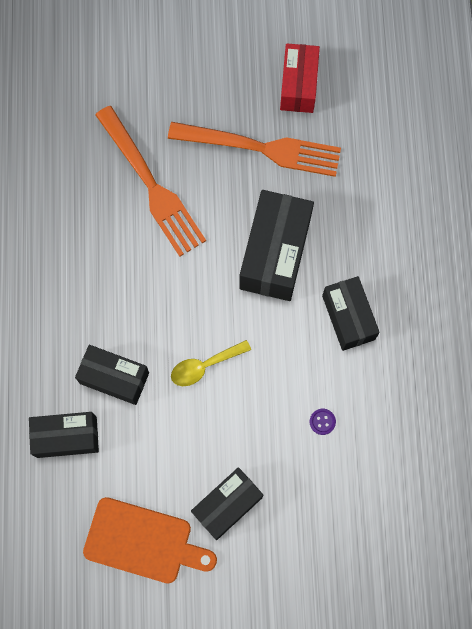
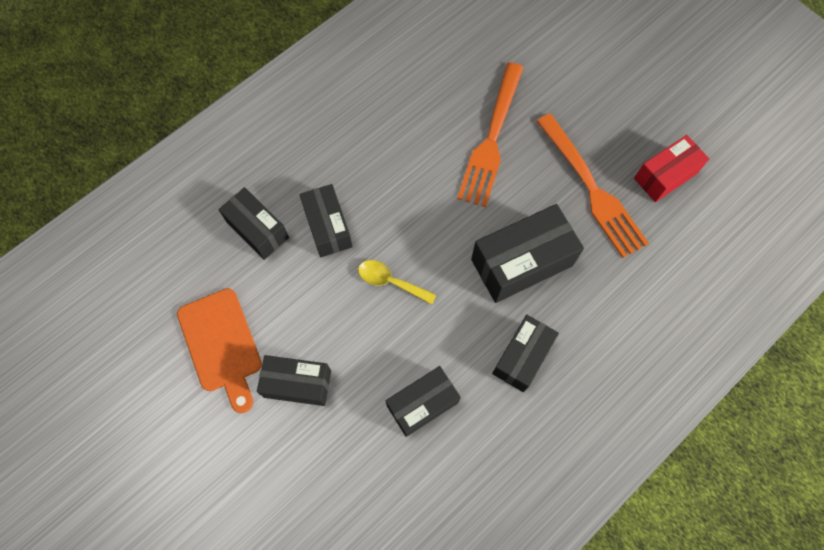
camera: 50 degrees right, 5 degrees down
purple button [310,409,336,435] -> black box [386,366,461,437]

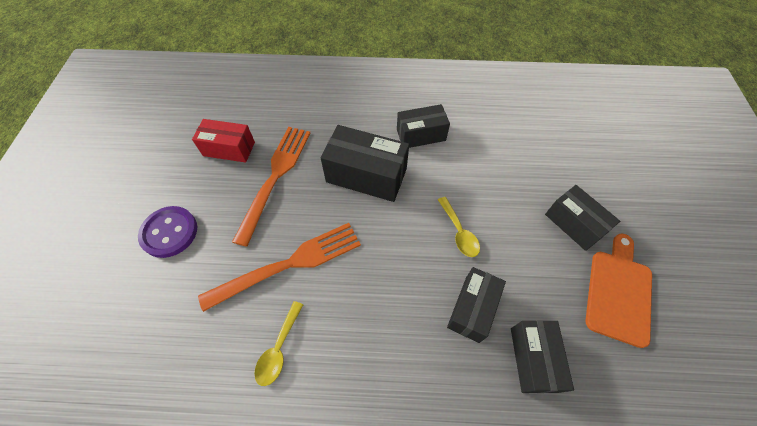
camera: 135 degrees left, 10 degrees down
black box [386,366,461,437] -> none
none -> purple button [138,206,197,258]
none -> yellow spoon [254,301,303,386]

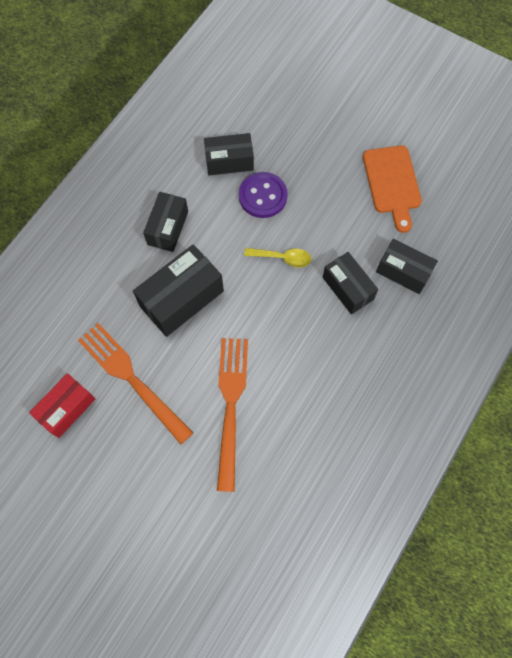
camera: 60 degrees left, 10 degrees up
purple button [138,206,197,258] -> purple button moved to [239,172,288,218]
yellow spoon [254,301,303,386] -> none
black box [545,185,620,251] -> black box moved to [204,133,254,175]
orange cutting board [585,234,652,348] -> orange cutting board turned 150 degrees counterclockwise [363,145,422,233]

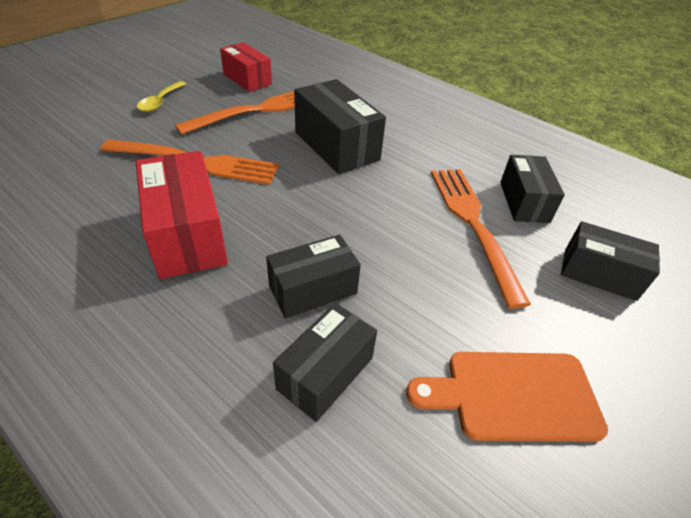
camera: 95 degrees right, 25 degrees down
black box [143,192,188,252] -> black box moved to [561,221,660,301]
purple button [239,172,288,218] -> orange fork [431,169,531,309]
yellow spoon [244,248,312,267] -> yellow spoon moved to [137,81,186,112]
none -> red box [136,151,228,279]

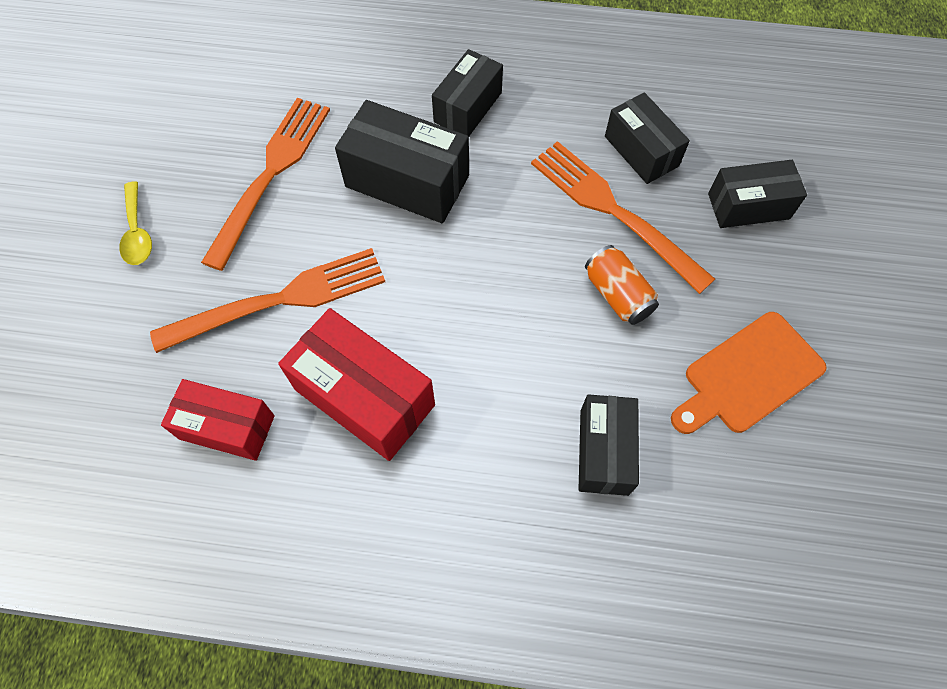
camera: 30 degrees left, 20 degrees up
red box [220,42,272,92] -> red box moved to [161,379,275,461]
black box [266,234,361,319] -> black box moved to [432,49,503,136]
none -> orange can [585,245,659,325]

